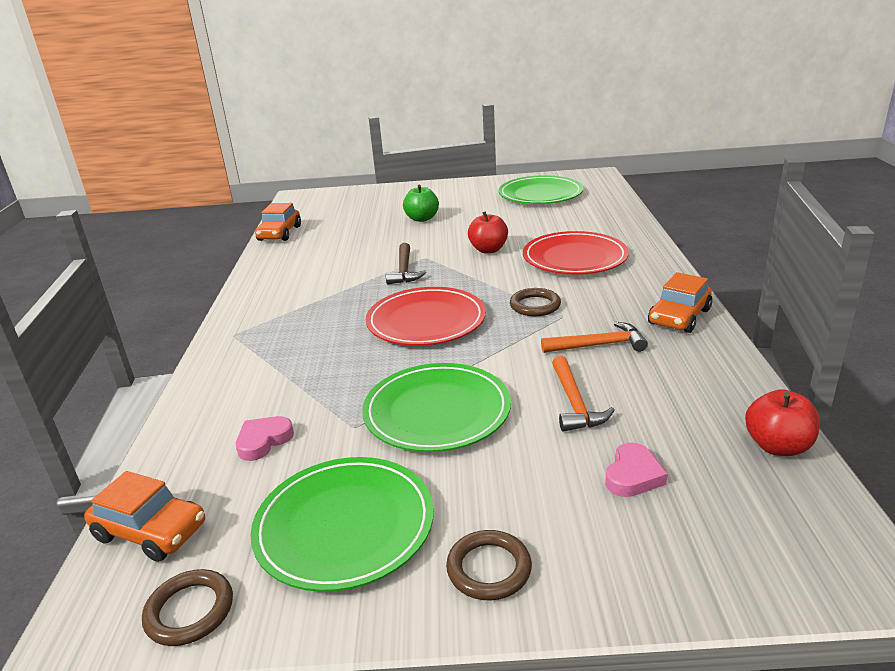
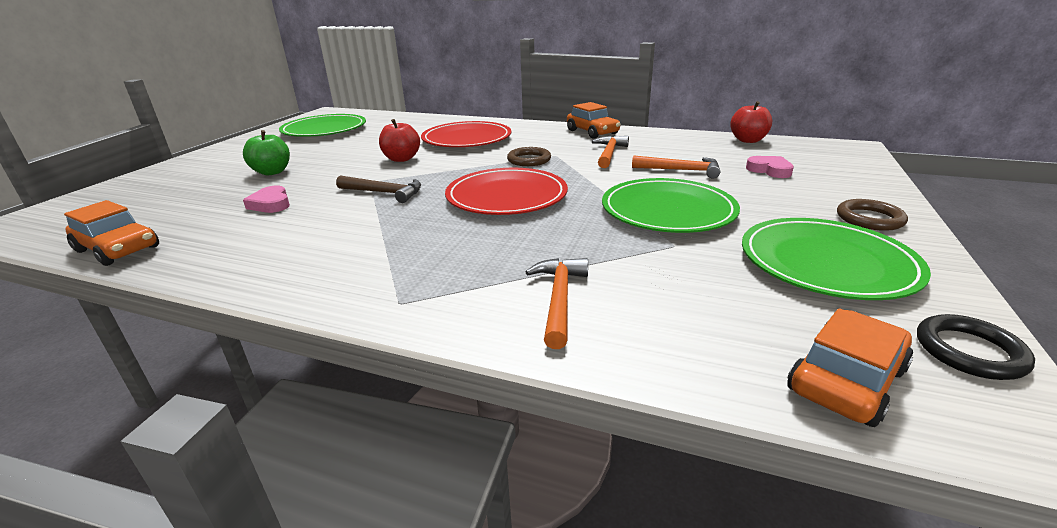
camera: 70 degrees left, 0 degrees up
brown ring [142,569,233,646] -> black ring [917,314,1035,380]
pink heart [236,416,294,461] -> pink heart moved to [243,186,290,213]
none -> orange hammer [526,258,588,349]

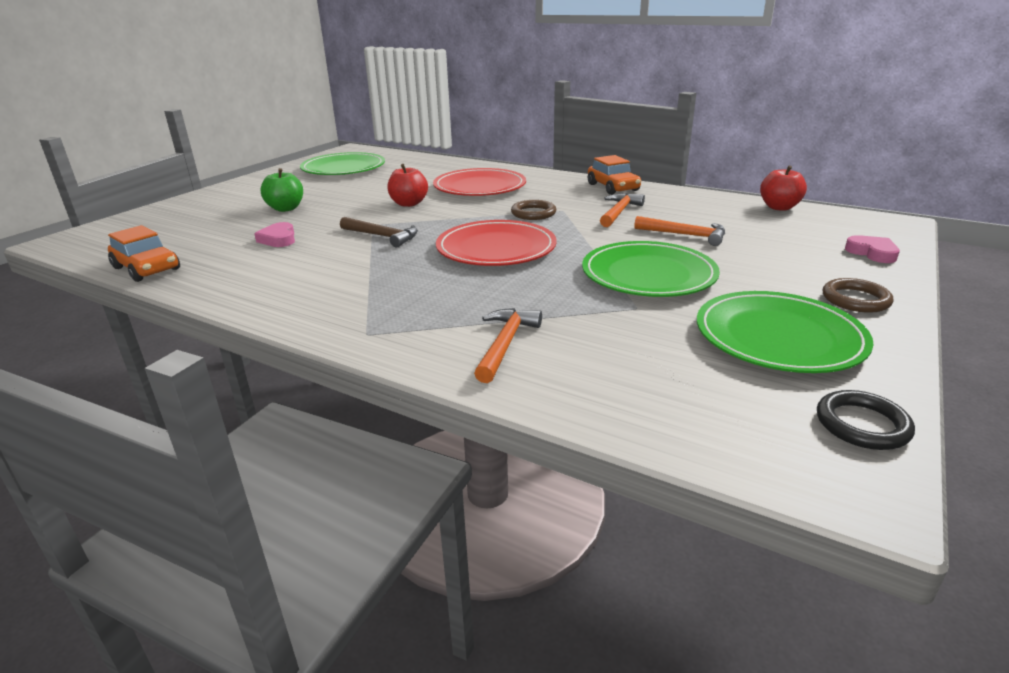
camera: 10 degrees right, 0 degrees up
pink heart [746,156,794,178] -> pink heart moved to [845,235,900,263]
orange car [787,309,914,427] -> none

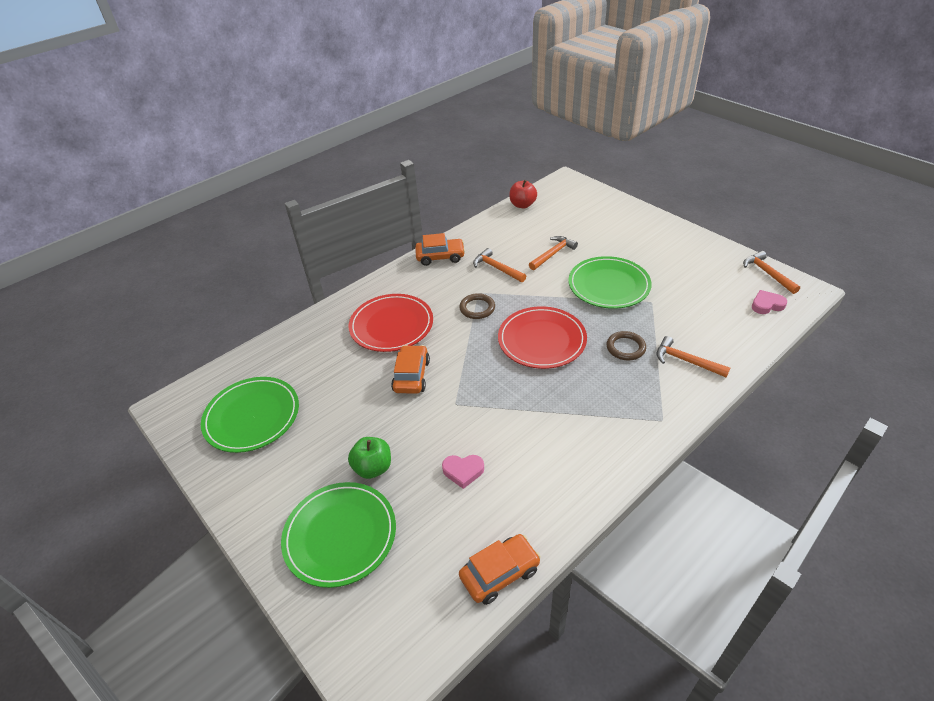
camera: 70 degrees left, 15 degrees up
brown hammer [340,217,418,247] -> none
red apple [387,164,428,207] -> orange car [391,345,430,394]
green plate [697,291,874,373] -> green plate moved to [281,482,396,588]
black ring [817,390,915,450] -> orange hammer [743,251,800,294]
brown ring [823,278,893,313] -> brown ring moved to [607,331,646,360]
pink heart [845,235,900,263] -> pink heart moved to [752,290,787,314]

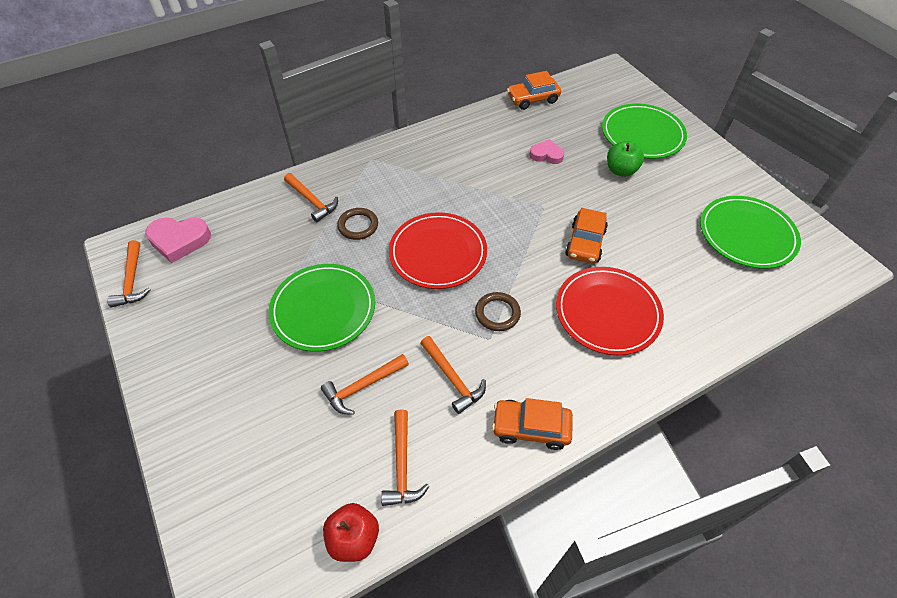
camera: 170 degrees left, 10 degrees up
pink heart [752,290,787,314] -> pink heart [145,218,211,263], size x1.57
none -> orange hammer [381,409,429,506]

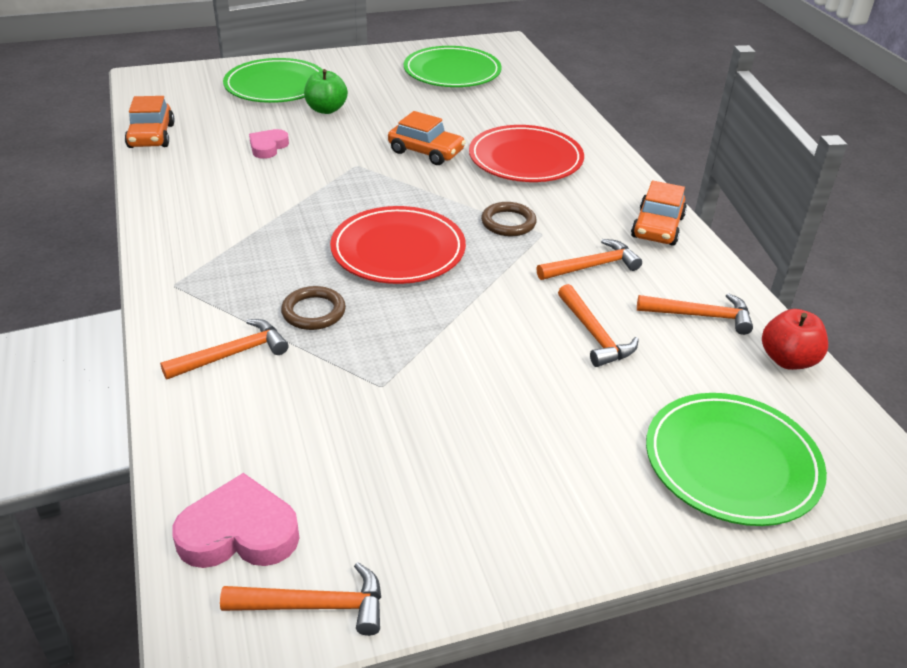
camera: 80 degrees left, 15 degrees down
pink heart [145,218,211,263] -> pink heart turned 105 degrees counterclockwise [172,473,299,568]
green plate [269,264,375,352] -> green plate moved to [646,393,827,526]

